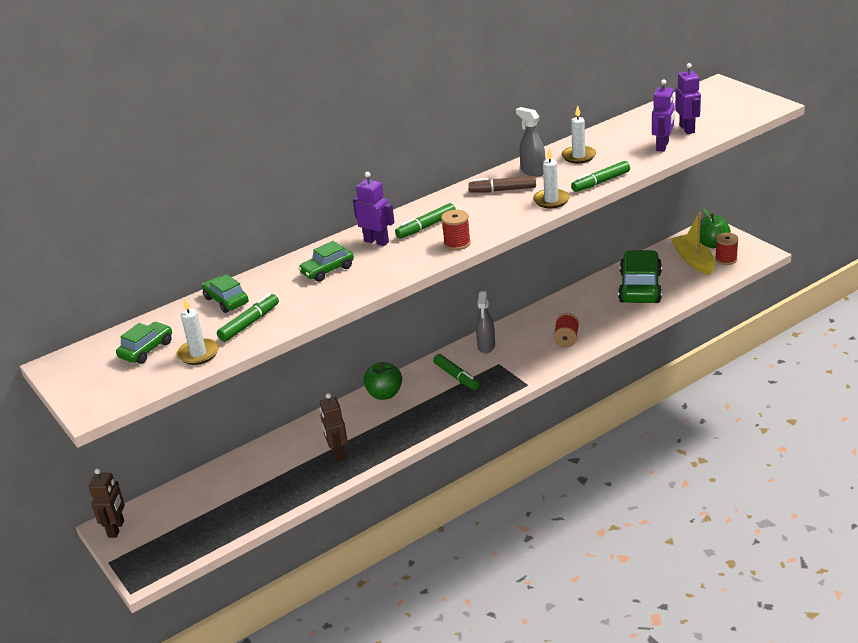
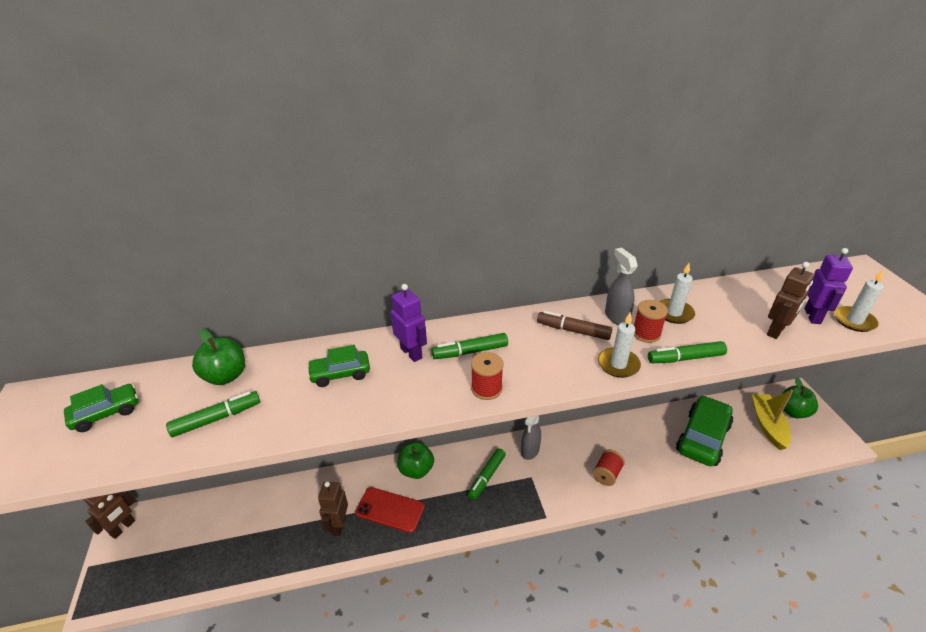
camera: 20 degrees right, 5 degrees up
white candle [177,298,219,365] -> white candle moved to [834,269,884,332]
green car [202,274,249,313] -> green apple [192,329,245,385]
green marker [433,354,479,390] -> green marker turned 45 degrees clockwise [467,448,506,500]
purple robot [652,79,675,152] -> brown robot [767,262,814,339]
red spool [715,233,739,265] -> red spool moved to [634,300,668,343]
none -> red phone [355,487,425,533]

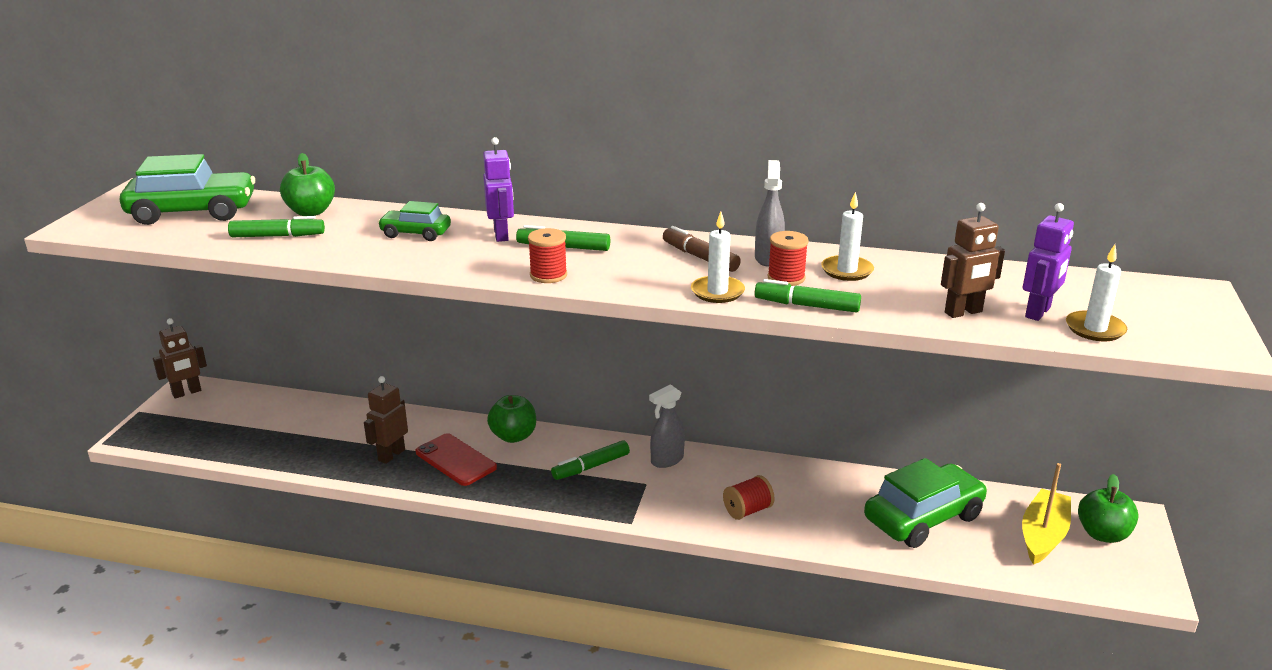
camera: 25 degrees right, 10 degrees down
green car [64,384,138,432] -> green car [120,154,255,225], size x1.86

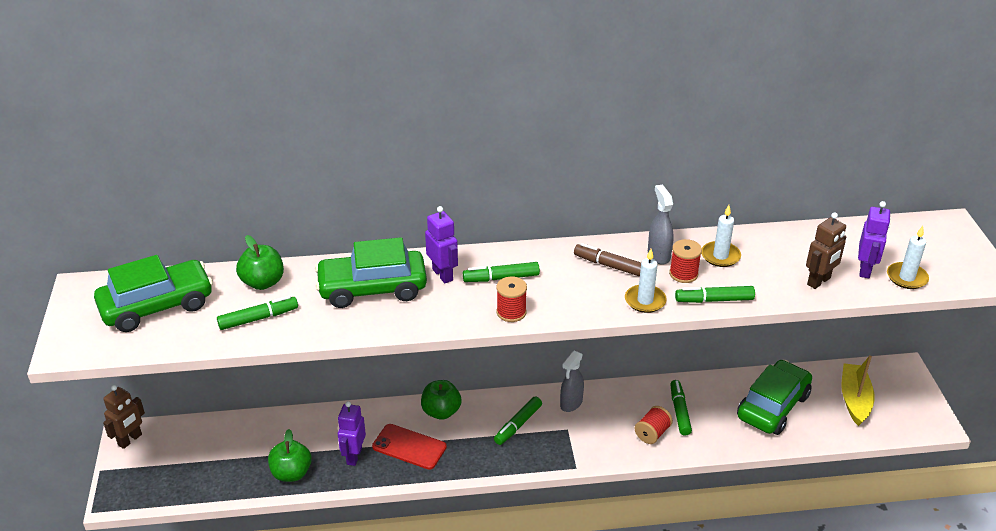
camera: 20 degrees left, 10 degrees up
brown robot [364,376,408,464] -> purple robot [338,401,366,466]
green car [378,201,451,241] -> green car [315,237,427,308], size x1.86
green apple [1078,474,1139,543] -> green apple moved to [268,429,312,482]
none -> green marker [670,380,692,436]

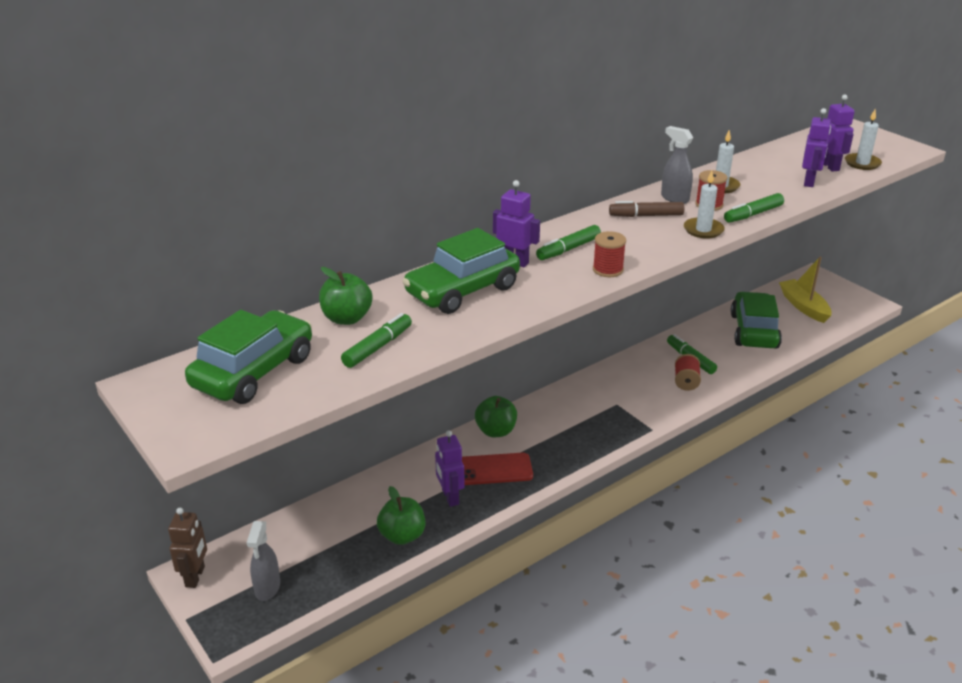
camera: 30 degrees left, 5 degrees down
green marker [494,397,542,445] -> none
grey spray bottle [560,351,584,412] -> grey spray bottle moved to [247,521,280,601]
brown robot [806,212,846,289] -> purple robot [802,108,831,187]

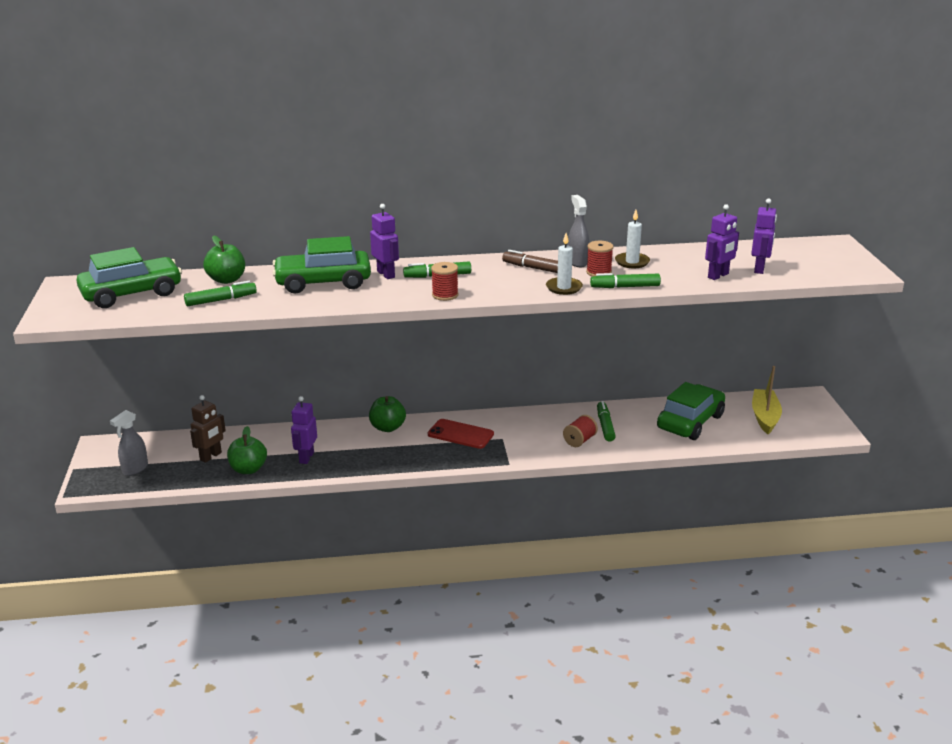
camera: 30 degrees right, 5 degrees down
brown robot [168,508,207,588] -> brown robot moved to [190,395,226,463]
red phone [462,453,533,485] -> red phone moved to [428,419,494,449]
white candle [845,110,882,170] -> none

